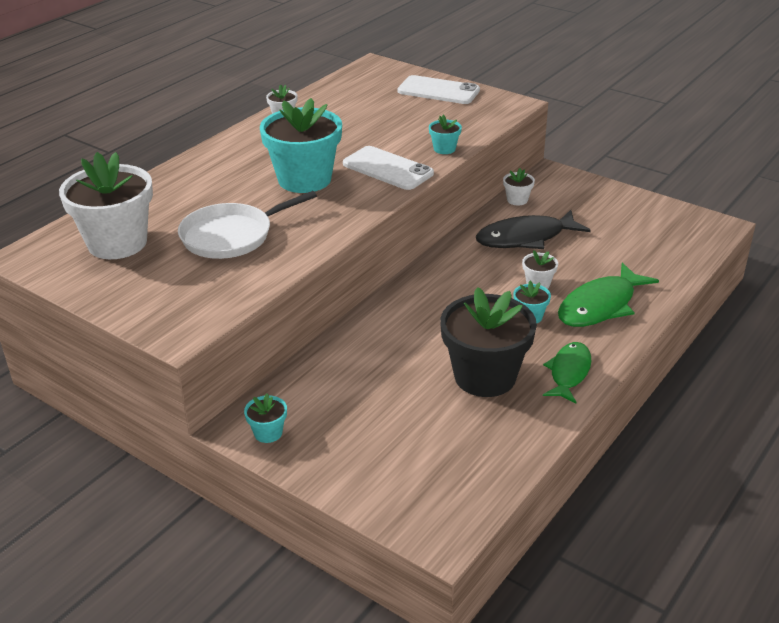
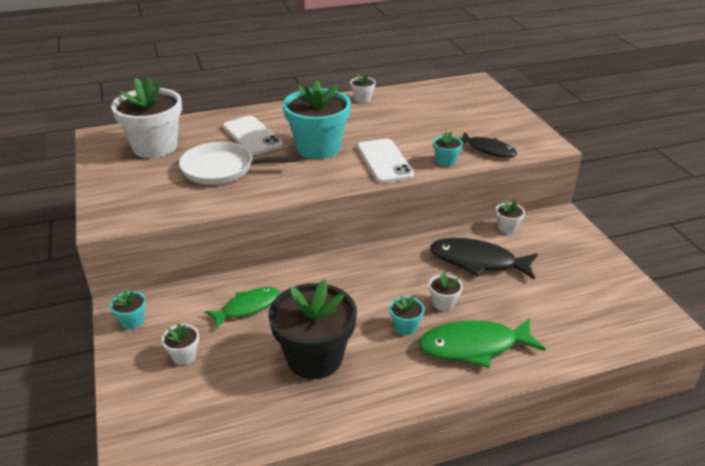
camera: 35 degrees right, 0 degrees up
white phone [398,75,480,104] -> white phone moved to [222,116,283,155]
green fish [543,342,591,403] -> green fish moved to [205,287,280,328]
none -> white flower pot [162,323,199,365]
none -> black fish [459,132,517,158]

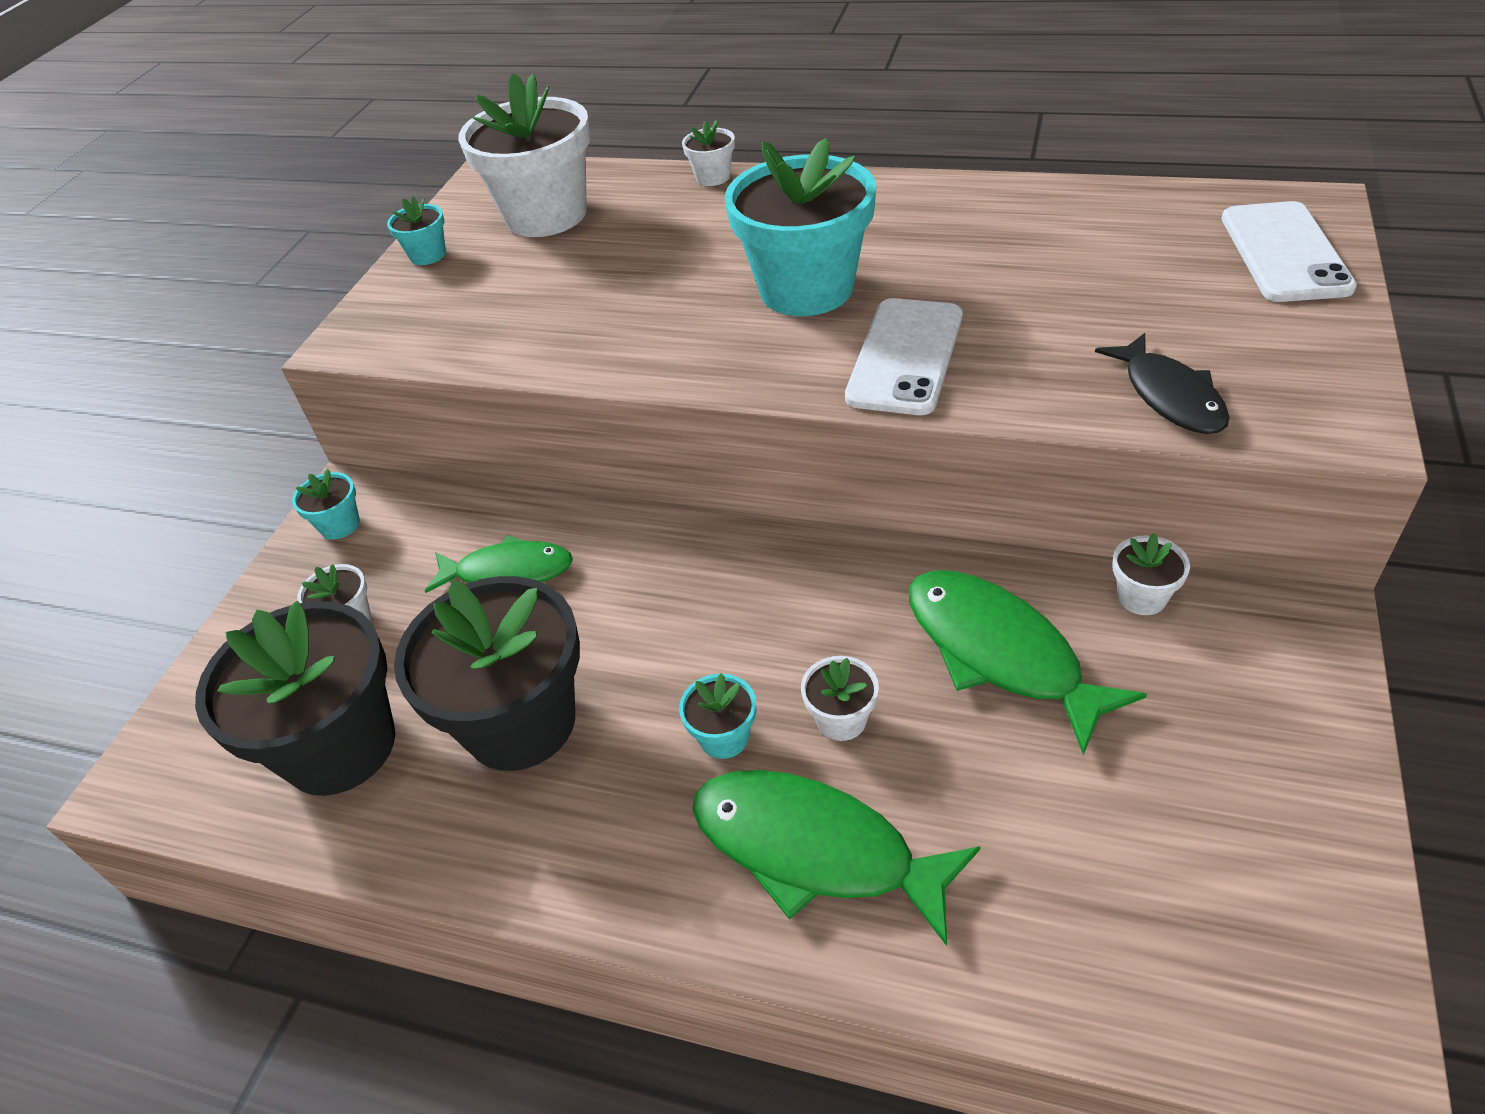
camera: 40 degrees right, 10 degrees up
white pan [179,142,297,185] -> none
white phone [222,116,283,155] -> white phone moved to [1222,201,1357,302]
white flower pot [350,73,376,103] -> white flower pot moved to [682,120,735,186]
black fish [430,238,538,280] -> green fish [909,570,1147,755]
turquoise flower pot [433,132,463,167] -> turquoise flower pot moved to [387,196,446,265]
none -> black flower pot [195,601,395,796]

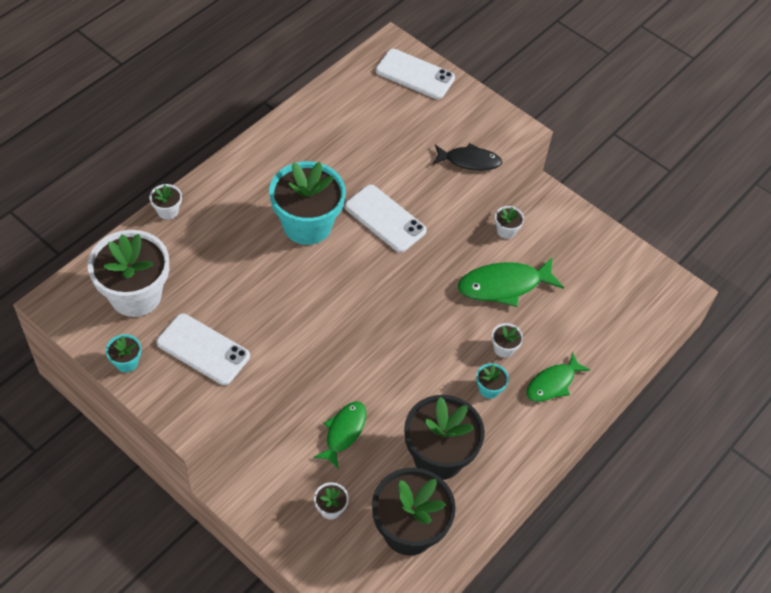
camera: 75 degrees left, 10 degrees up
turquoise flower pot [292,469,360,539] -> none
green fish [692,770,981,946] -> green fish [527,352,590,402], size x0.66
none -> white phone [156,313,250,385]

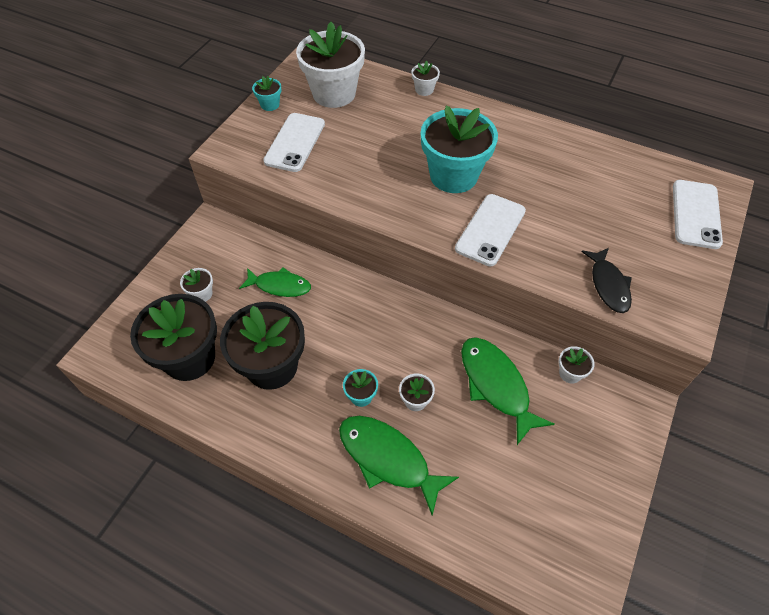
camera: 80 degrees right, 0 degrees up
green fish [527,352,590,402] -> green fish [339,416,459,516], size x1.52

